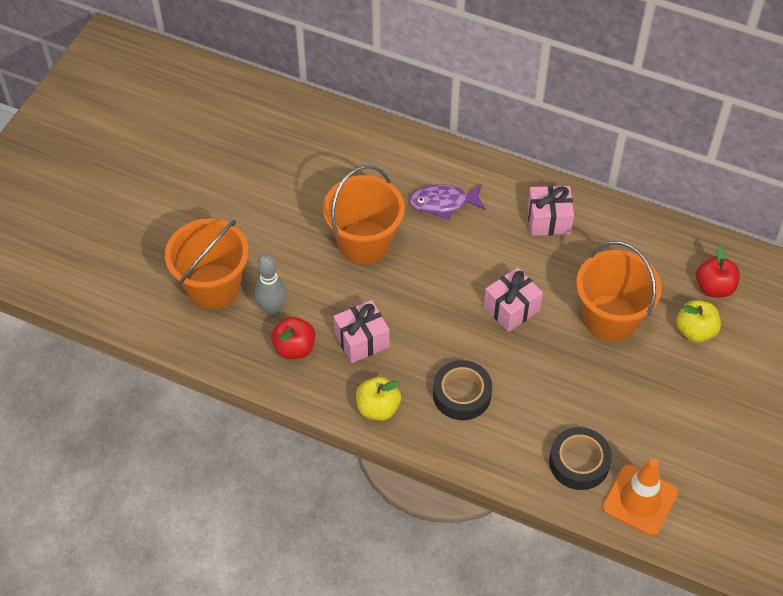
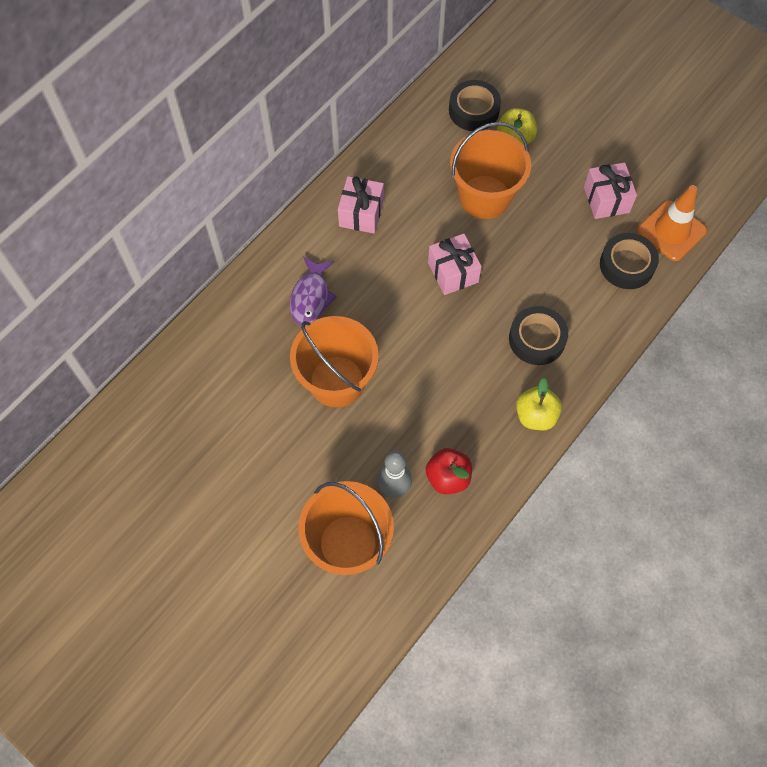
camera: 75 degrees left, 10 degrees up
pink gift [334,300,390,363] -> pink gift moved to [584,162,637,219]
red apple [696,245,740,297] -> black tape [449,80,501,131]

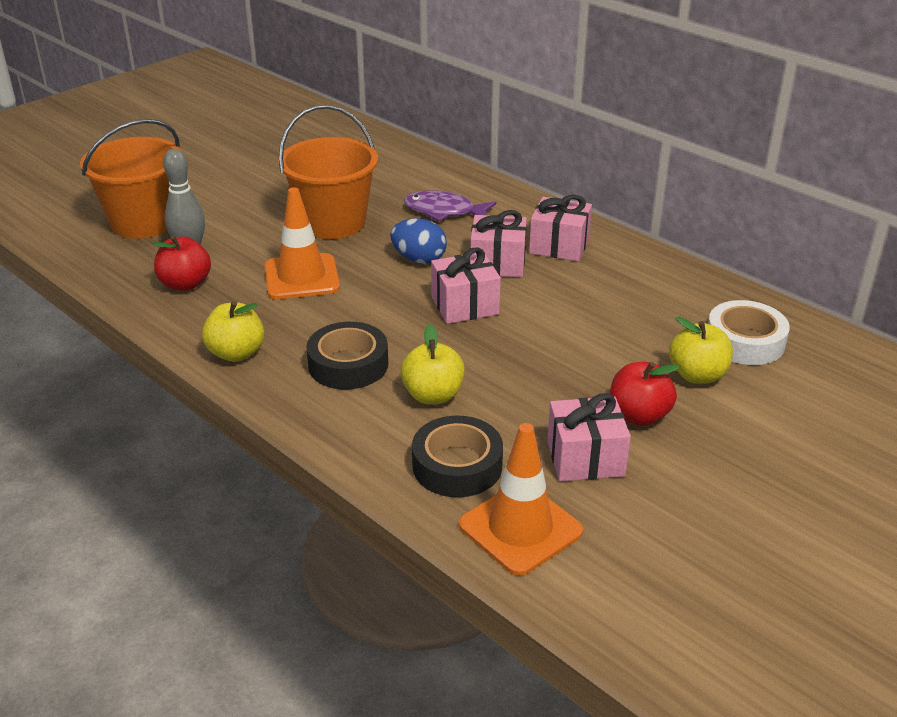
camera: 95 degrees right, 30 degrees down
black tape [449,80,501,131] -> white tape [708,300,790,365]
orange bucket [450,122,531,219] -> none
none -> orange traffic cone [264,187,340,299]
none -> blue egg [390,218,447,264]
none -> yellow apple [400,324,465,404]
none -> pink gift [470,210,527,277]
none -> red apple [610,362,680,426]

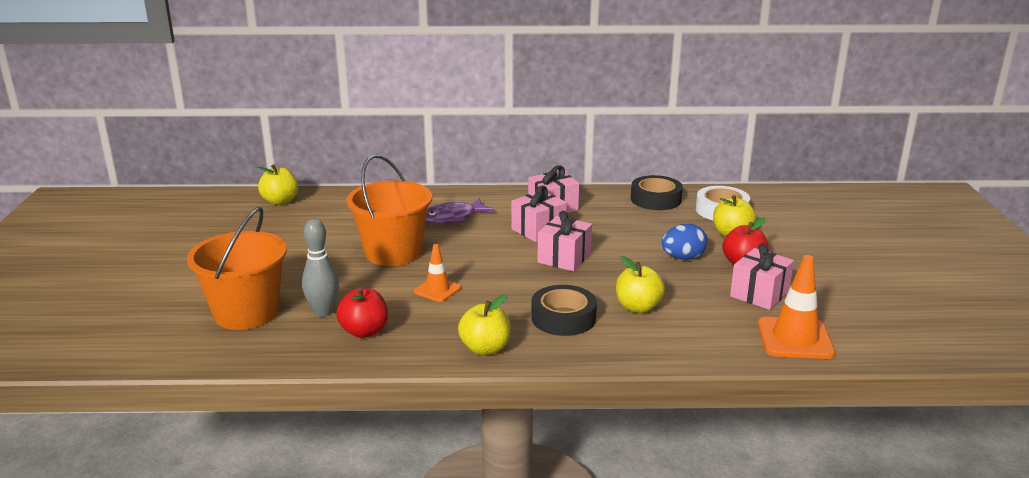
camera: 45 degrees left, 10 degrees down
orange traffic cone [264,187,340,299] -> orange traffic cone [414,244,461,302], size x0.60
blue egg [390,218,447,264] -> blue egg moved to [662,224,708,260]
black tape [412,416,503,497] -> black tape moved to [631,175,683,210]
none -> yellow apple [256,164,299,205]

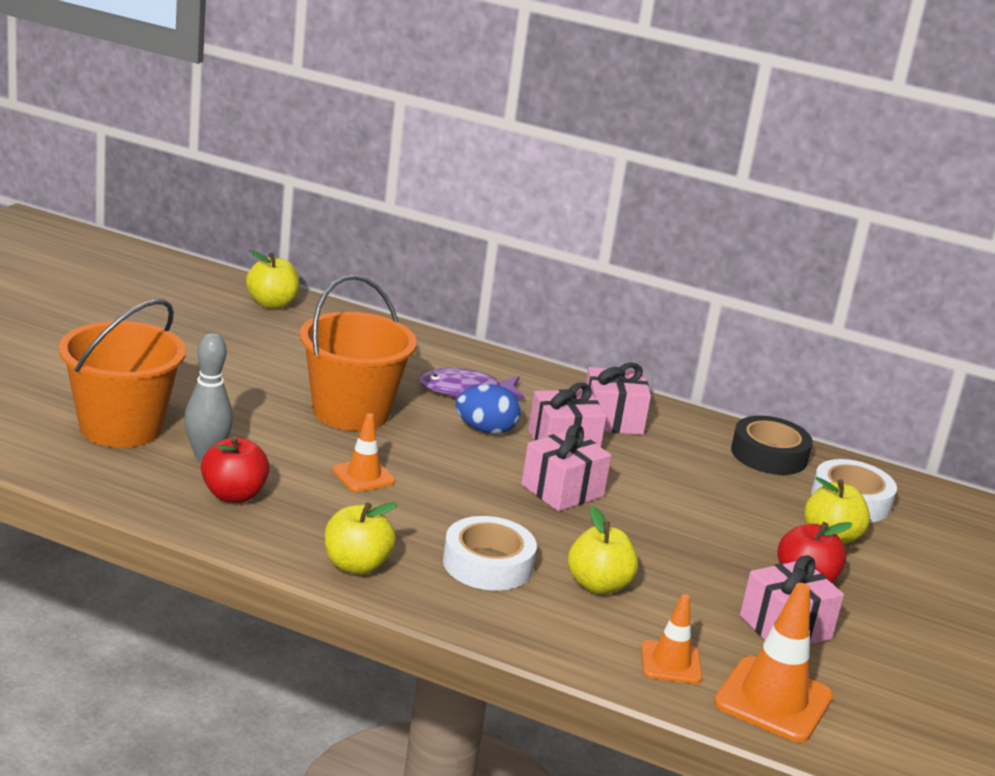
camera: 20 degrees right, 0 degrees up
black tape [531,285,597,336] -> white tape [443,516,537,591]
blue egg [662,224,708,260] -> blue egg moved to [456,384,521,434]
none -> orange traffic cone [641,594,702,684]

